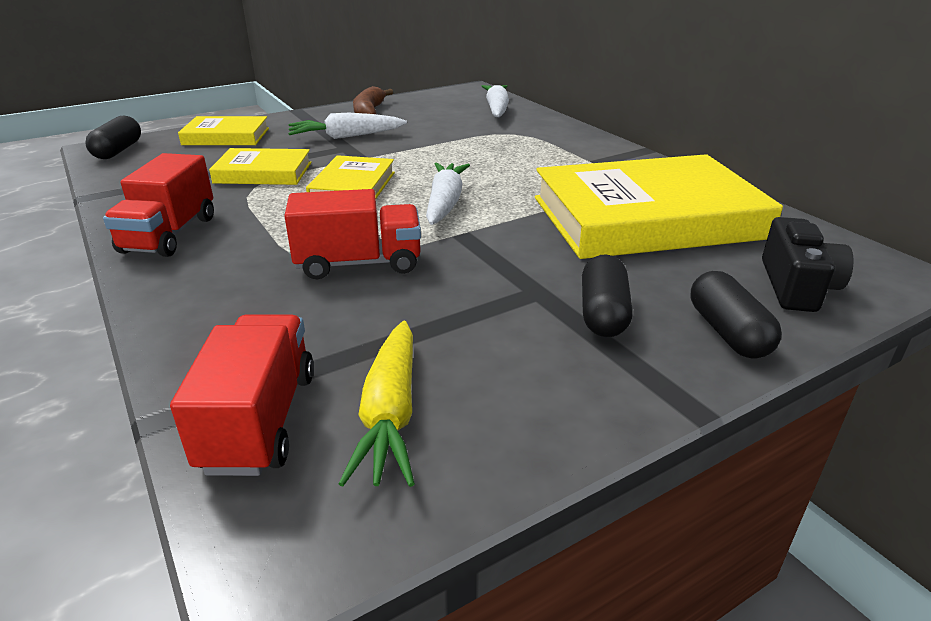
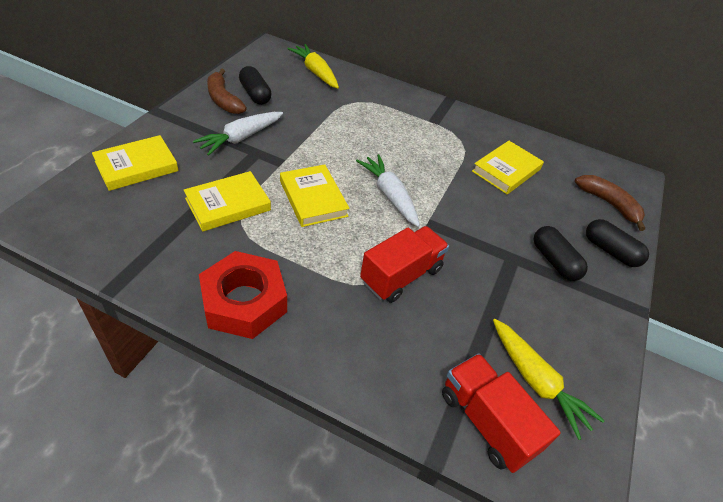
camera: 40 degrees left, 15 degrees up
black capsule [85,115,141,159] -> black capsule moved to [239,66,272,105]
red truck [103,153,214,257] -> red nut [199,251,287,339]
white carrot [482,85,509,117] -> yellow carrot [287,44,339,89]
yellow book [535,154,783,259] -> yellow book [472,141,544,194], size x0.49
black camera [762,217,854,312] -> brown banana [575,175,645,231]

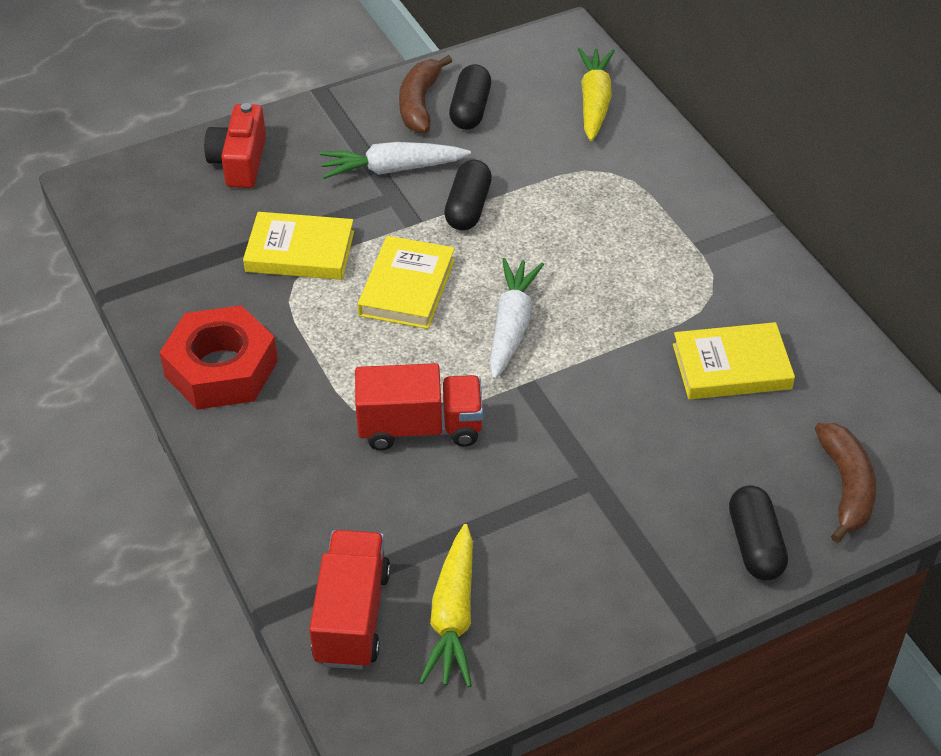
camera: 45 degrees right, 0 degrees up
yellow book [92,135,179,191] -> red camera [204,103,266,188]
black capsule [534,226,588,281] -> black capsule moved to [444,160,492,231]

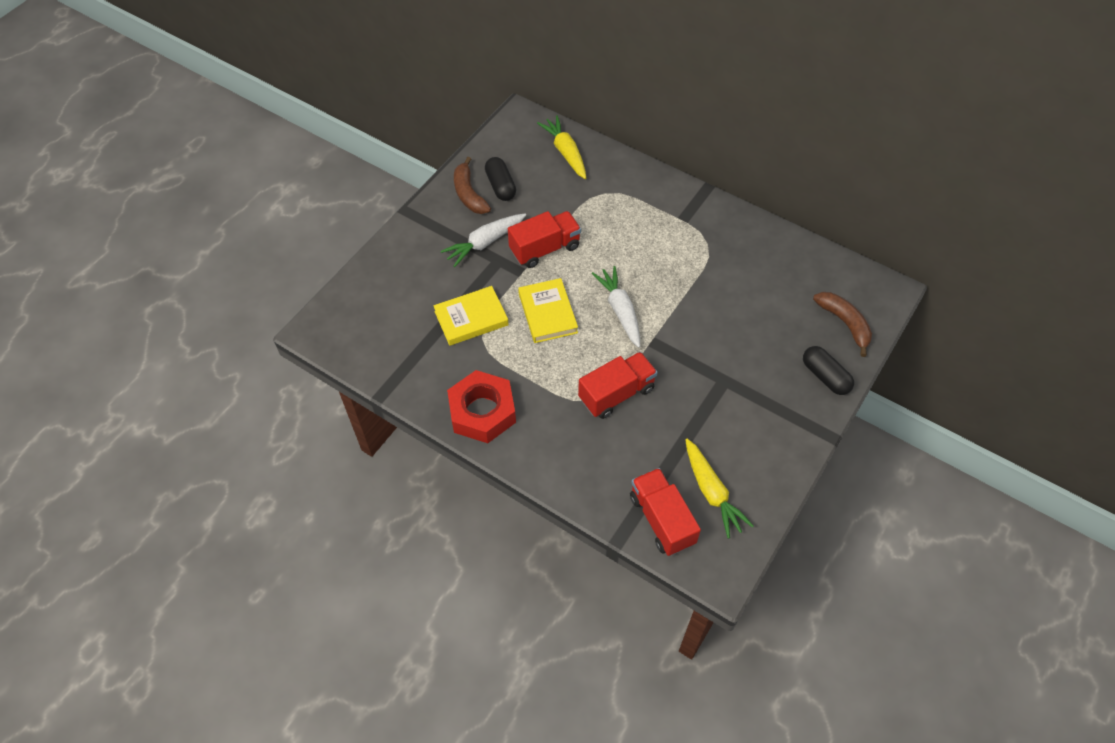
camera: 30 degrees left, 10 degrees up
red camera [204,103,266,188] -> none
black capsule [444,160,492,231] -> red truck [508,211,581,268]
yellow book [673,322,795,399] -> none

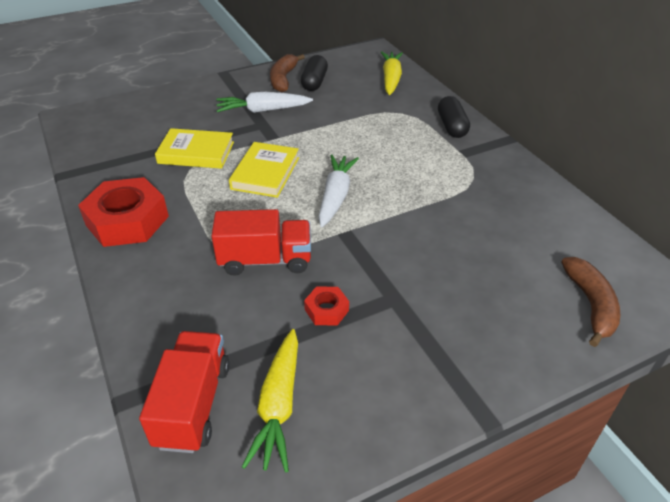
camera: 30 degrees right, 15 degrees down
red truck [508,211,581,268] -> none
black capsule [803,346,854,395] -> black capsule moved to [438,96,470,138]
none -> red nut [304,286,349,326]

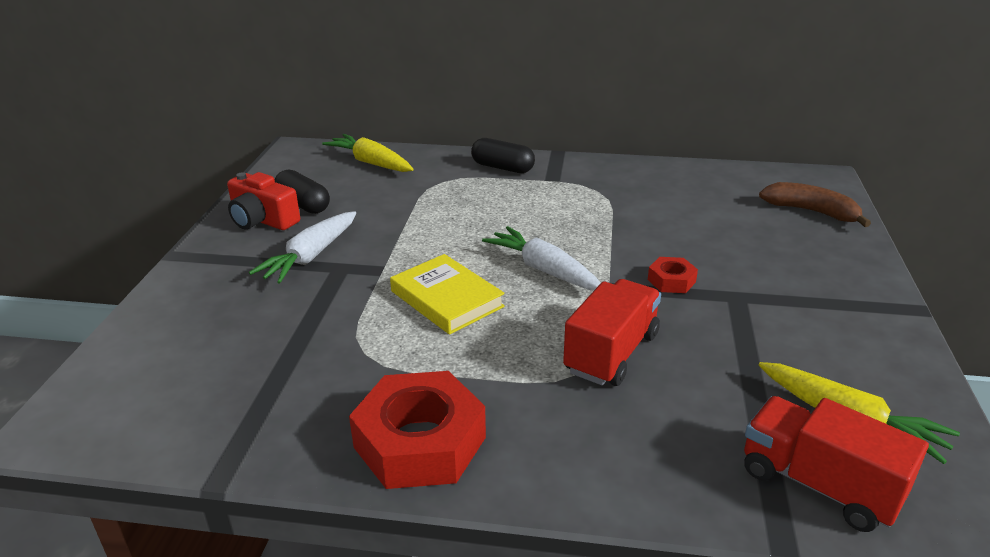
camera: 55 degrees left, 10 degrees down
yellow book [155,128,234,169] -> none
brown banana [270,54,305,92] -> red camera [227,172,300,230]
red nut [304,286,349,326] -> red nut moved to [648,257,698,293]

